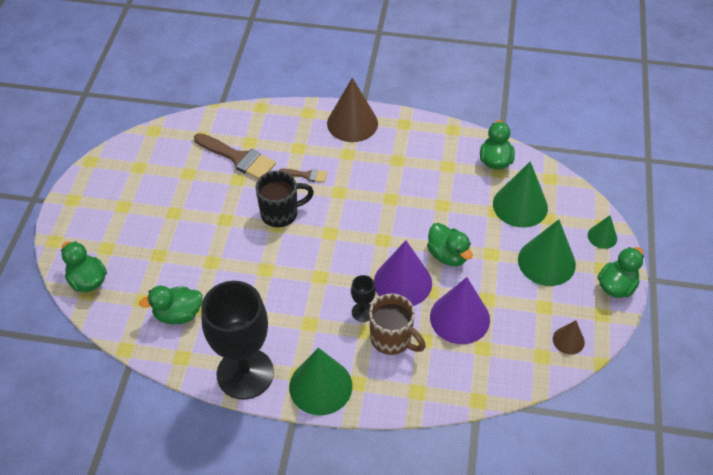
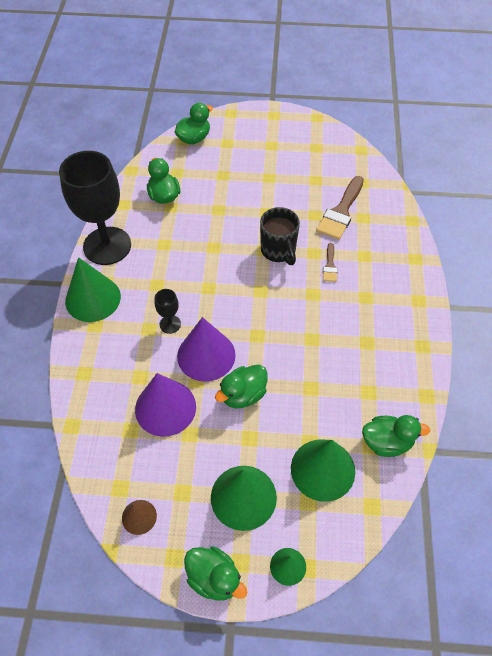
camera: 85 degrees right, 5 degrees up
brown cone [327,78,378,142] -> none
brown mug [369,293,426,355] -> none

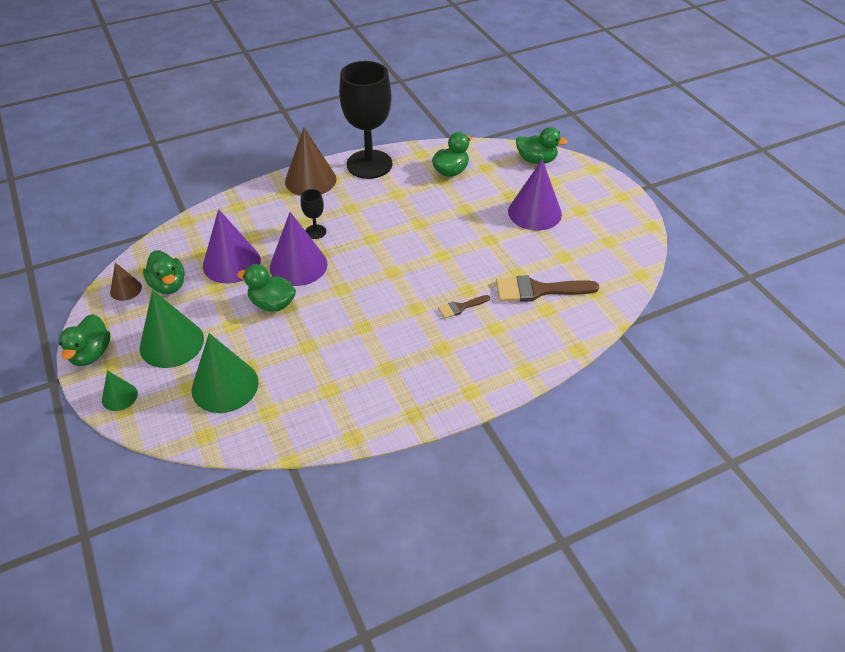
camera: 60 degrees right, 10 degrees down
green cone [65,257,121,322] -> brown cone [285,127,337,196]
black mug [260,207,300,265] -> none
green duck [362,415,430,457] -> green duck moved to [143,250,185,294]
none -> purple cone [508,159,562,231]

